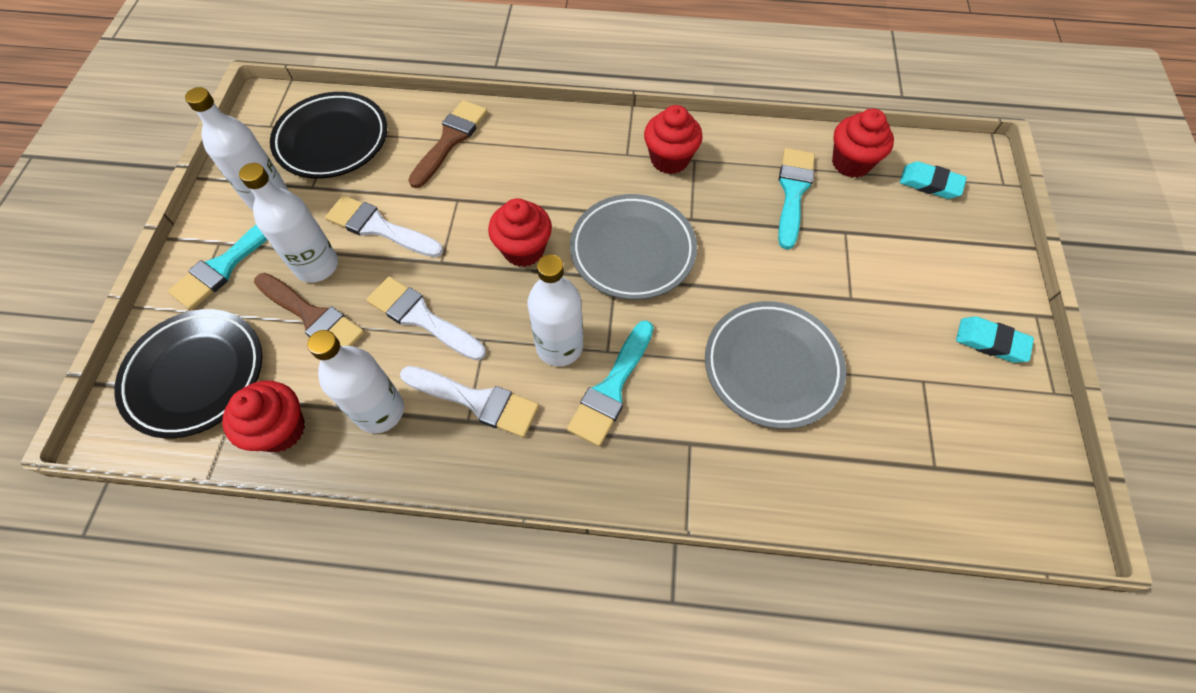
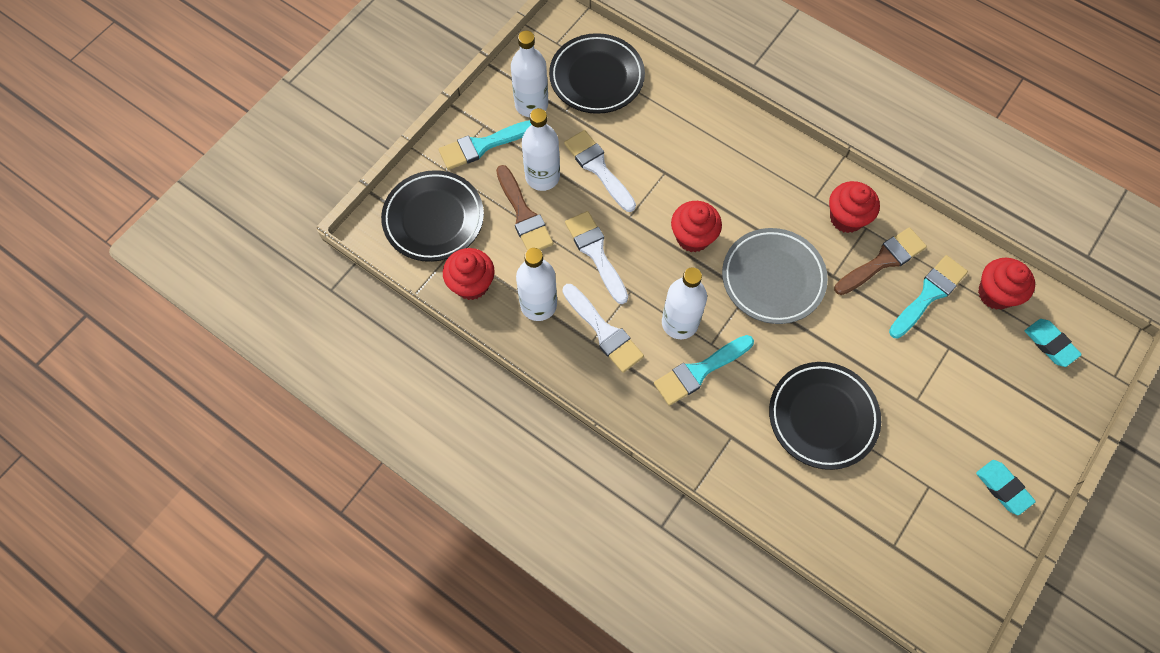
camera: 30 degrees right, 5 degrees up
brown brush [408,100,487,188] -> brown brush moved to [834,227,927,295]
grey plate [705,301,846,429] -> black plate [769,362,881,470]

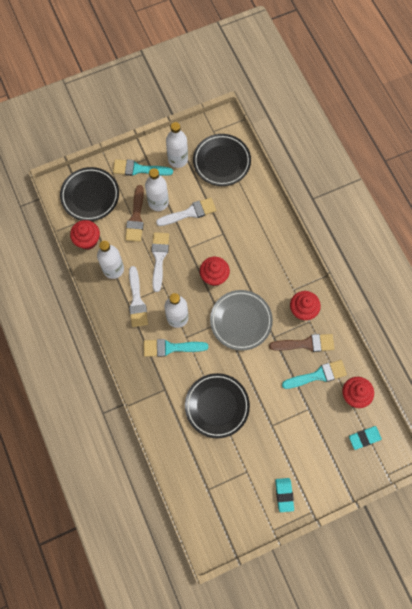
camera: 30 degrees right, 5 degrees up
white brush [564,130,636,212] -> white brush turned 75 degrees clockwise [156,198,216,226]
turquoise eraser [1025,319,1082,367] -> turquoise eraser turned 75 degrees clockwise [349,426,382,450]

